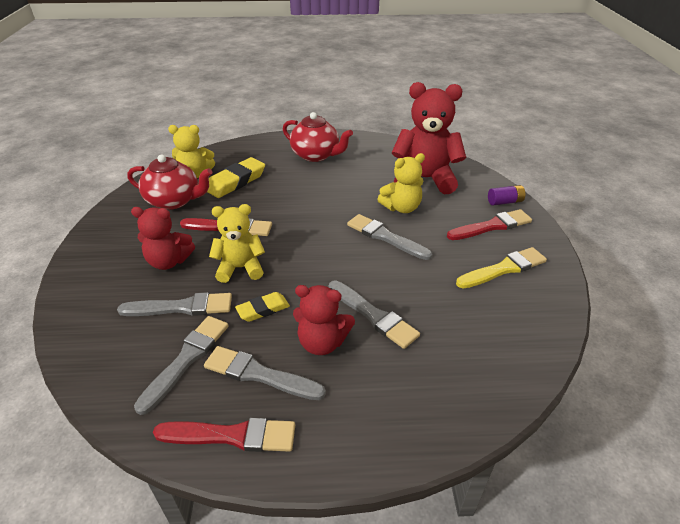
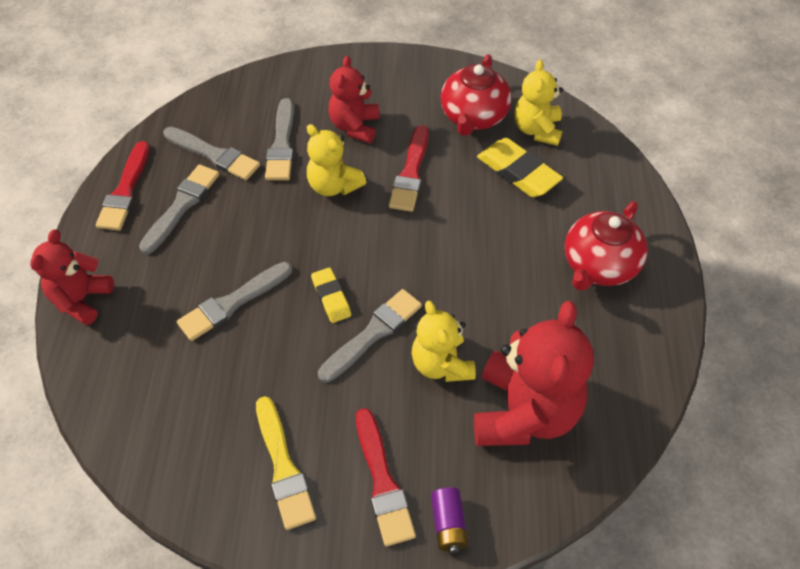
camera: 95 degrees right, 15 degrees up
yellow teddy bear [209,204,265,283] -> yellow teddy bear turned 135 degrees clockwise [307,124,366,196]
yellow eraser [235,292,290,322] -> yellow eraser moved to [311,267,351,323]
red teddy bear [293,285,355,355] -> red teddy bear moved to [30,229,114,325]

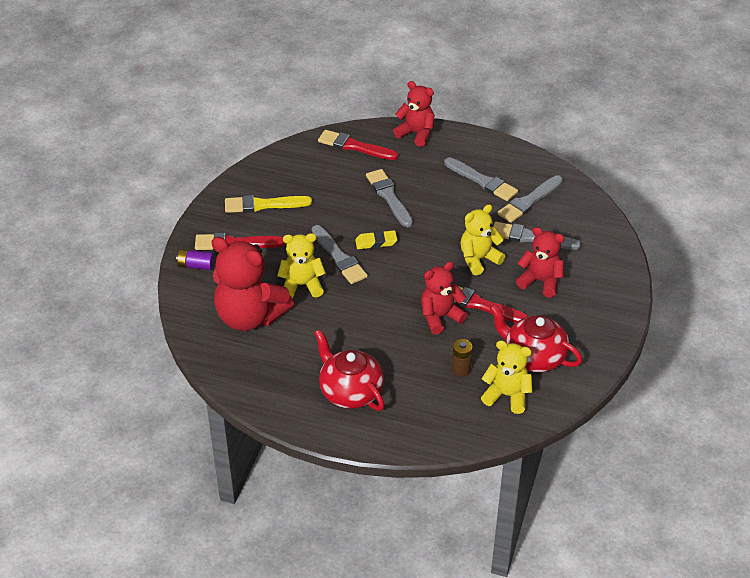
camera: 105 degrees right, 10 degrees down
red brush [96,141,150,231] -> red brush moved to [318,130,398,160]
yellow eraser [477,138,563,197] -> brown battery [452,339,473,377]
none -> red teddy bear [421,261,468,335]

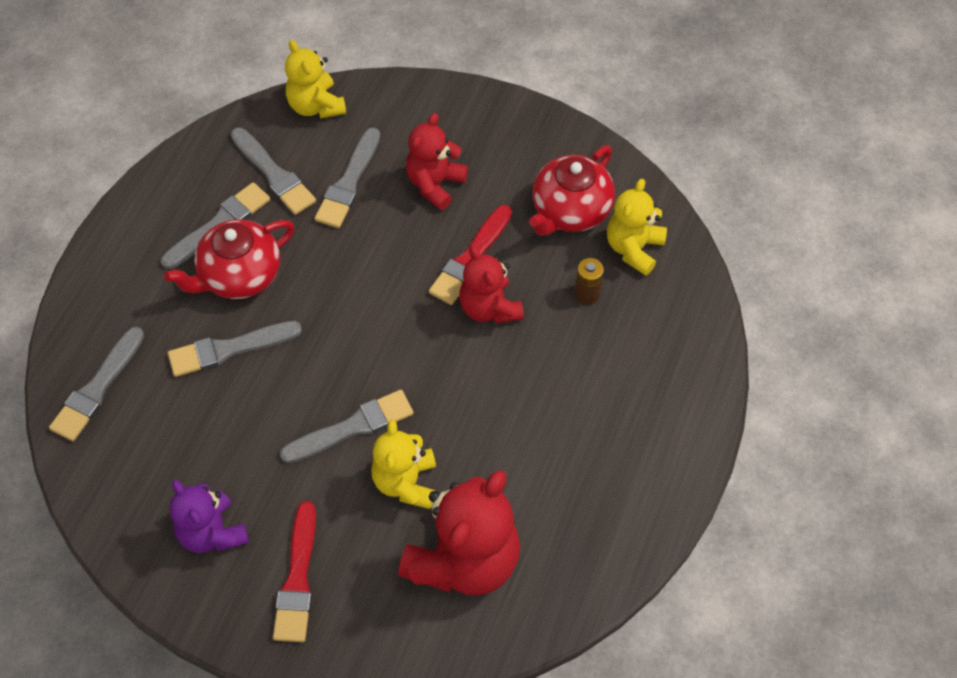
camera: 85 degrees left, 15 degrees up
purple battery [176,249,214,270] -> none
yellow brush [225,195,312,213] -> purple teddy bear [170,480,249,553]
red teapot [314,330,384,411] -> red teapot moved to [164,219,295,299]
red brush [318,130,398,160] -> grey brush [49,327,144,441]
yellow eraser [355,230,397,249] -> none
red teddy bear [393,81,435,147] -> none
yellow teddy bear [460,204,505,275] -> yellow teddy bear moved to [285,40,346,119]

